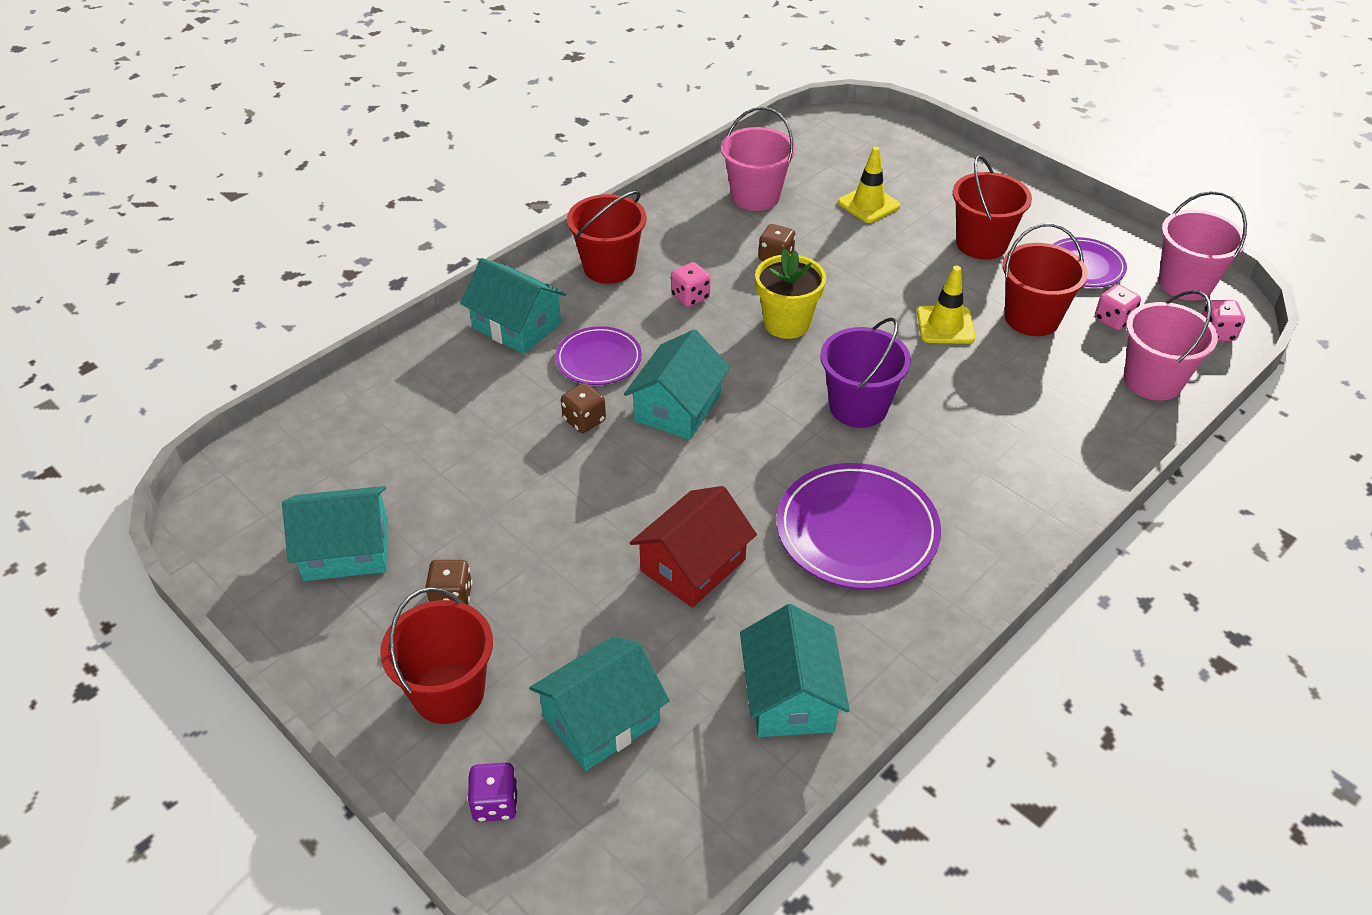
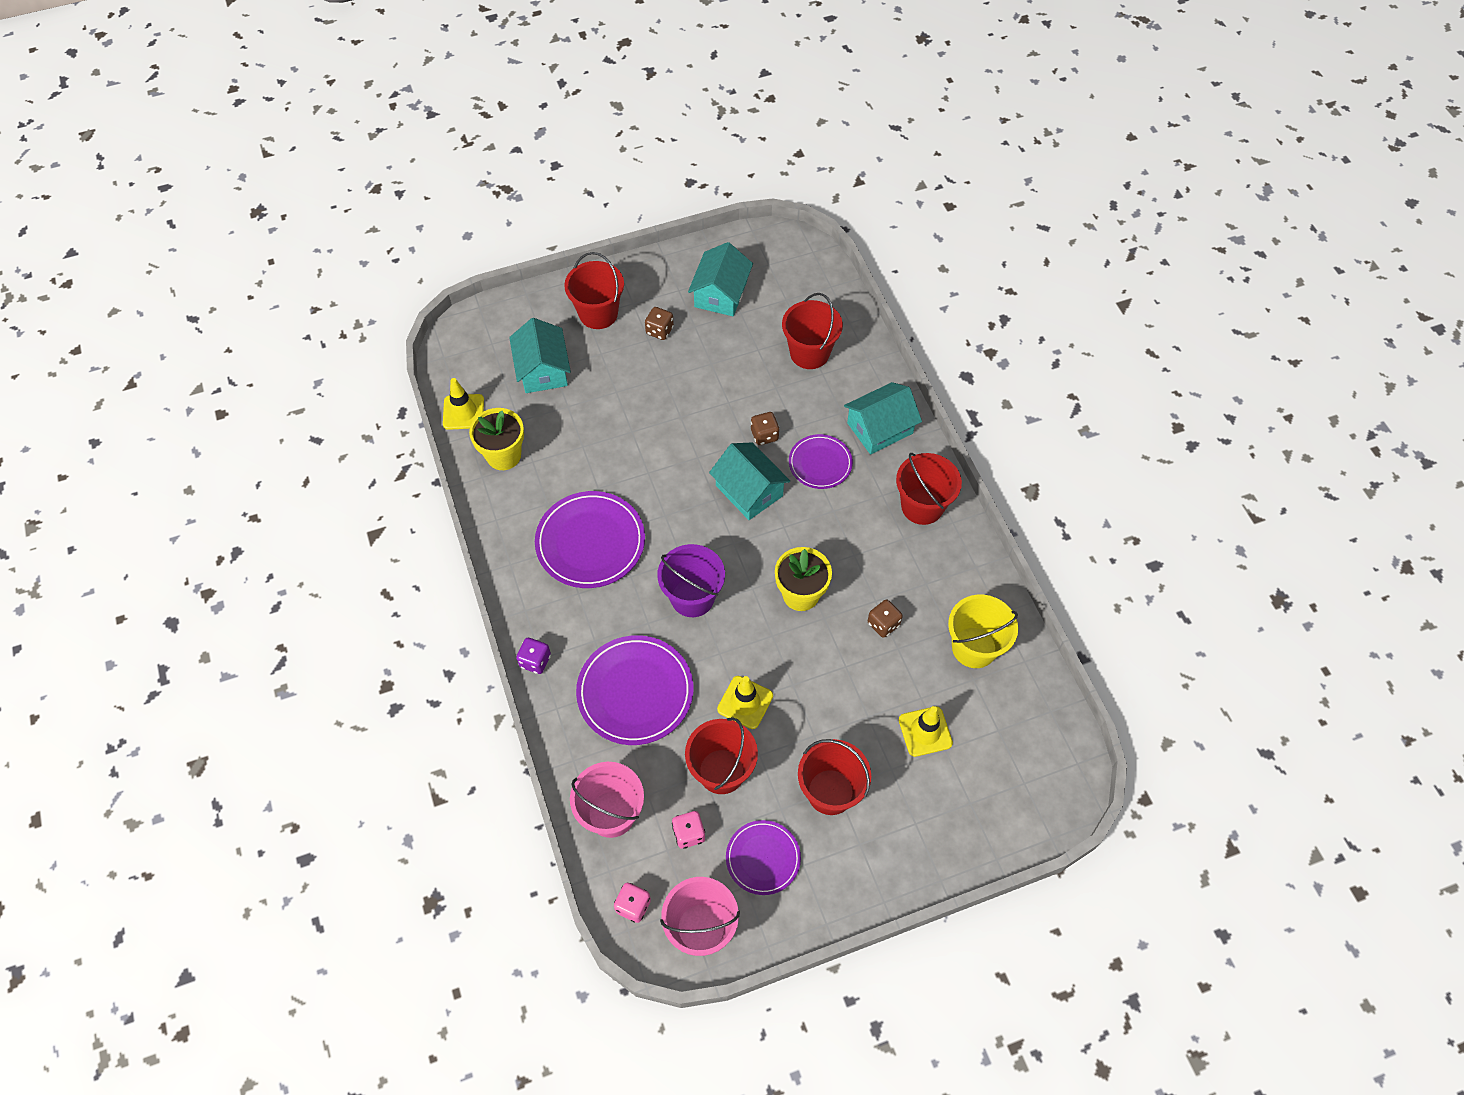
camera: 115 degrees right, 15 degrees up
purple dice [467,763,518,822] -> purple dice moved to [516,638,551,674]
red house [630,486,757,608] -> none
pink dice [671,262,710,307] -> none
pink bucket [721,107,795,211] -> yellow bucket [948,595,1018,668]
turquoise house [740,604,850,737] -> yellow flower pot [469,408,524,470]
none -> yellow traffic cone [443,378,484,430]
none -> purple plate [576,635,693,745]
none -> red bucket [782,293,843,369]

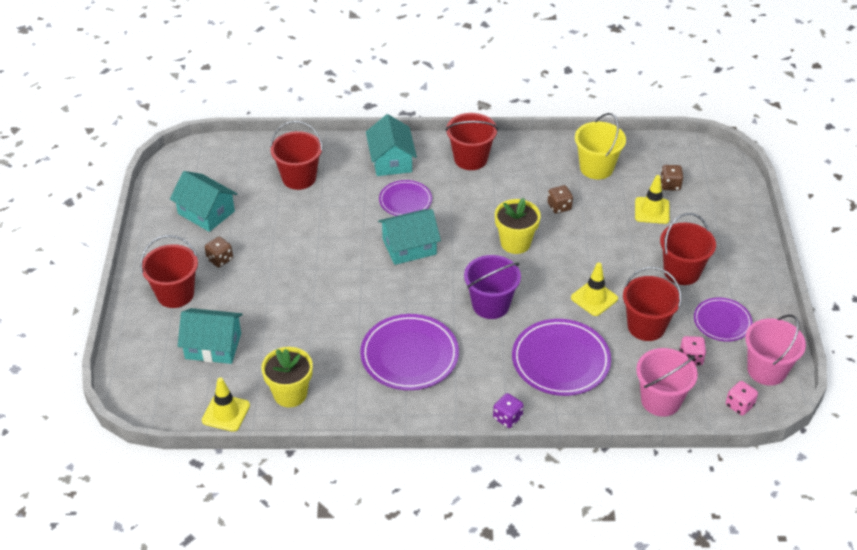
camera: 70 degrees left, 15 degrees down
brown dice [751,412,779,445] -> brown dice moved to [660,165,683,191]

